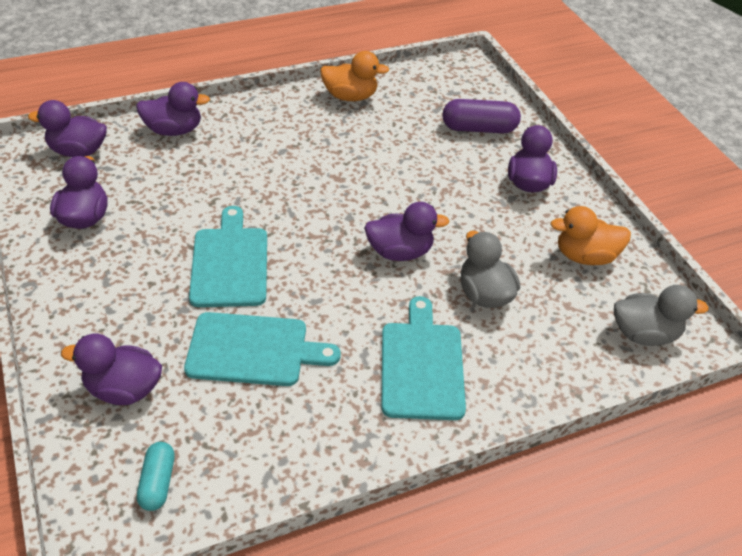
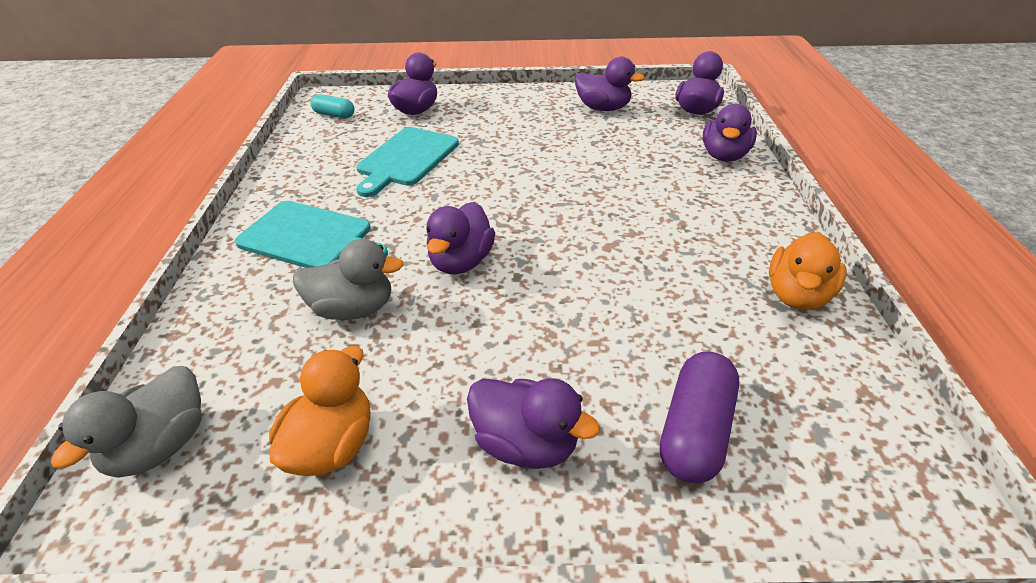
camera: 115 degrees right, 5 degrees down
turquoise cutting board [189,206,267,307] -> none

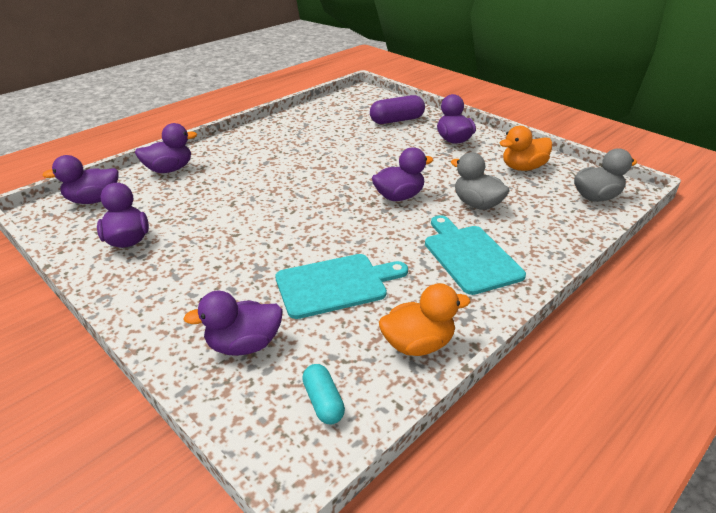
camera: 135 degrees left, 5 degrees down
orange duck [769,232,847,310] -> orange duck moved to [379,283,470,356]

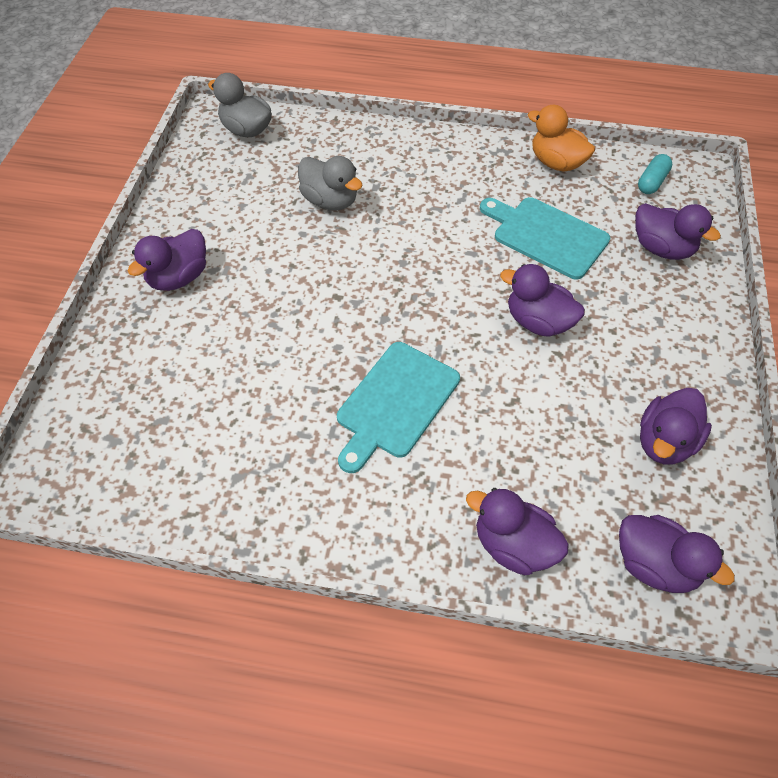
camera: 125 degrees left, 20 degrees up
purple capsule [370,95,425,124] -> none
purple duck [372,147,433,201] -> purple duck moved to [500,264,585,337]
turquoise cutting board [425,215,526,295] -> turquoise cutting board moved to [337,342,460,473]
grey duck [451,152,510,210] -> grey duck turned 60 degrees counterclockwise [298,156,363,210]
orange duck [500,126,553,171] -> none

